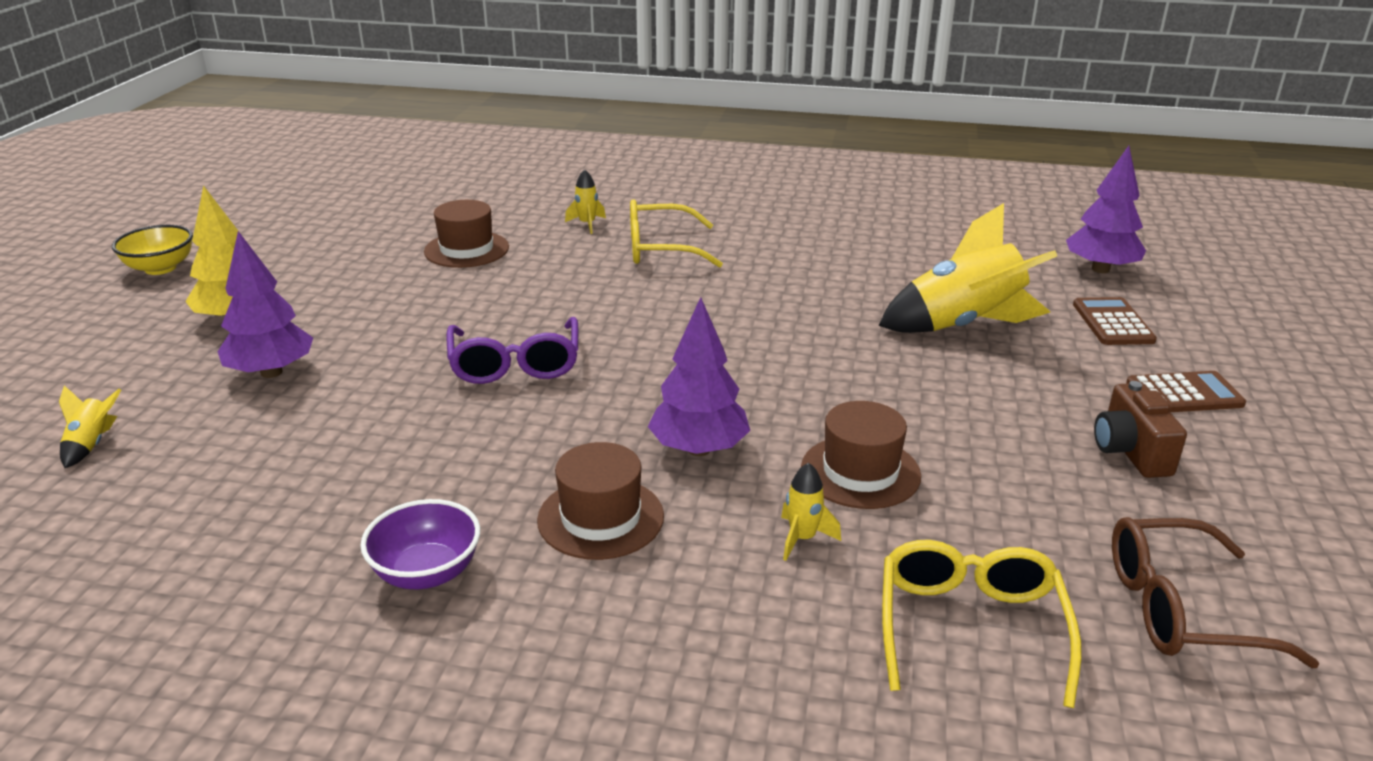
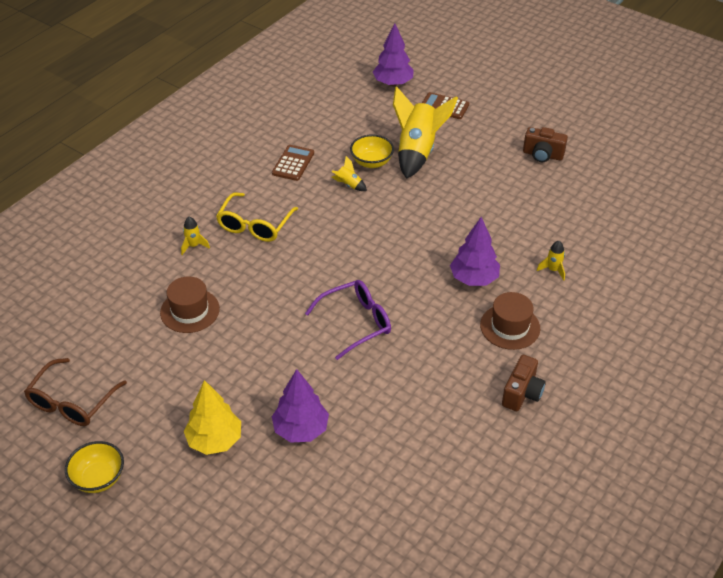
camera: 65 degrees left, 15 degrees up
yellow rocket [59,385,121,468] -> yellow rocket moved to [331,156,367,191]
purple bowl [360,499,480,589] -> brown camera [502,355,546,411]
purple glasses [447,317,578,384] -> purple glasses turned 45 degrees counterclockwise [305,280,391,360]
brown hat [801,401,921,509] -> none
yellow glasses [882,540,1082,708] -> none
brown glasses [1112,517,1319,668] -> brown glasses moved to [24,358,127,426]
brown calculator [1126,371,1246,412] -> brown calculator moved to [272,145,314,181]
none -> yellow bowl [350,135,394,168]

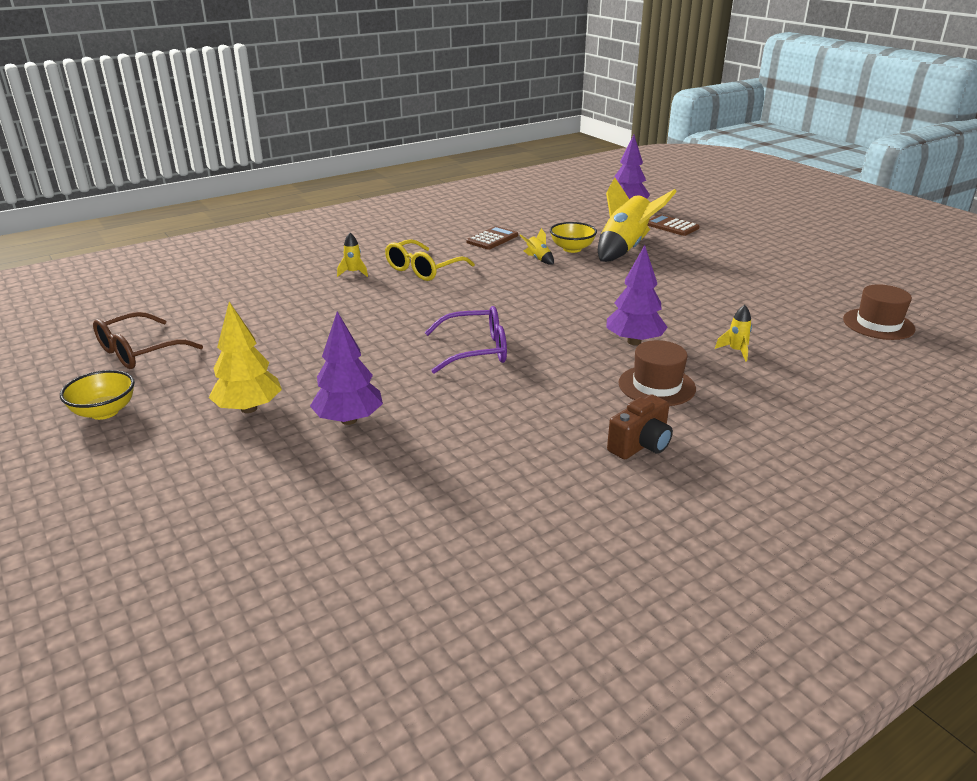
camera: 20 degrees right, 15 degrees down
brown hat [160,276,220,333] -> brown hat moved to [843,284,916,340]
brown camera [523,127,568,162] -> none

